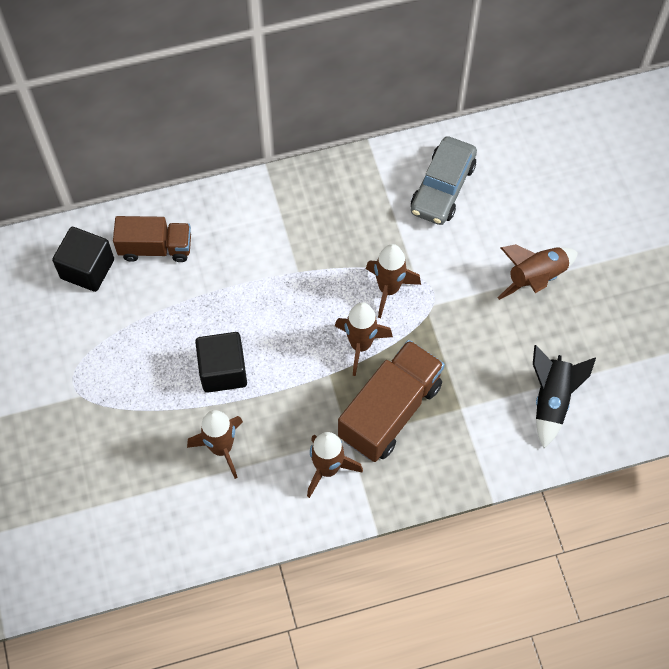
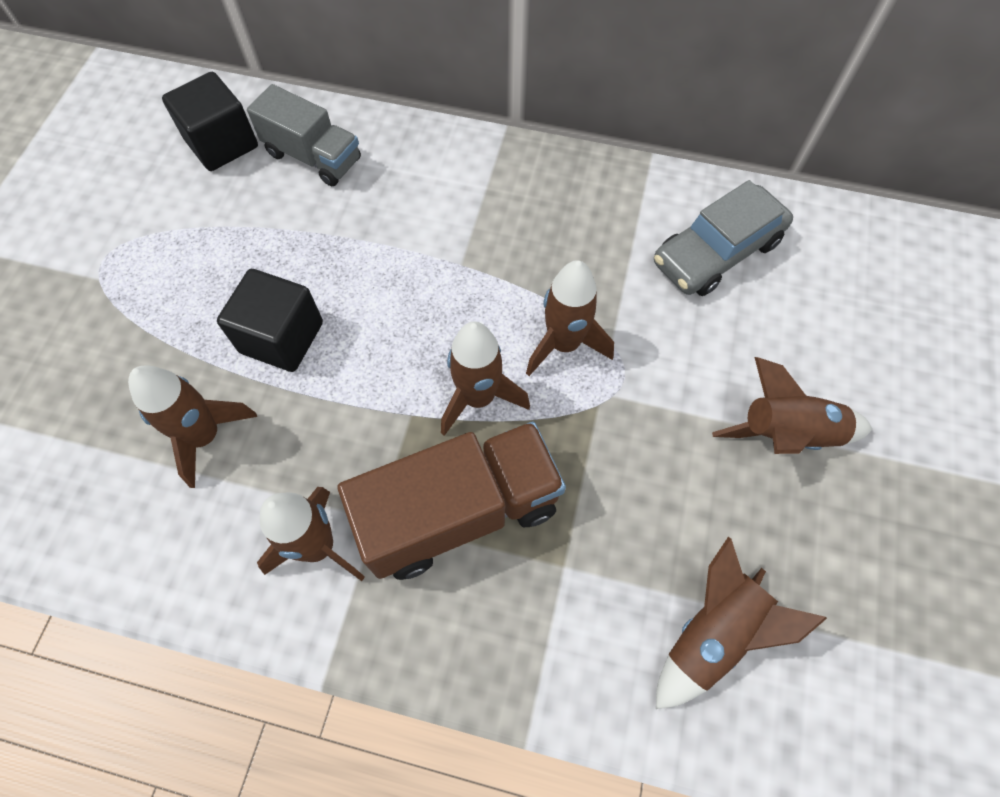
camera: 30 degrees right, 0 degrees up
brown truck [113,216,191,262] -> grey truck [247,84,361,186]
black rocket [533,345,596,448] -> brown rocket [656,537,827,709]

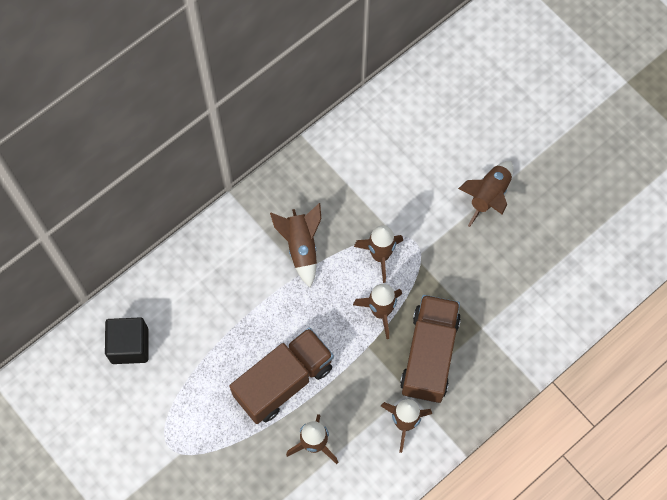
camera: 55 degrees left, 5 degrees up
black cube [217,269,323,372] -> brown truck [229,327,334,424]
grey truck [247,84,361,186] -> none
grey car [654,180,793,296] -> none
brown rocket [656,537,827,709] -> brown rocket moved to [270,203,321,287]

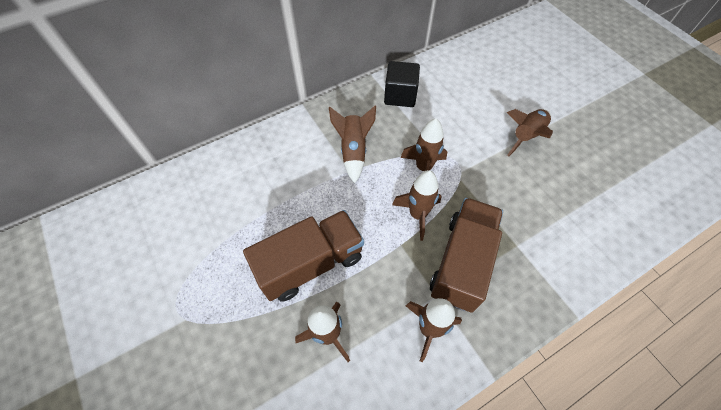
camera: 10 degrees right, 10 degrees down
black cube [105,317,149,364] -> black cube moved to [384,61,420,107]

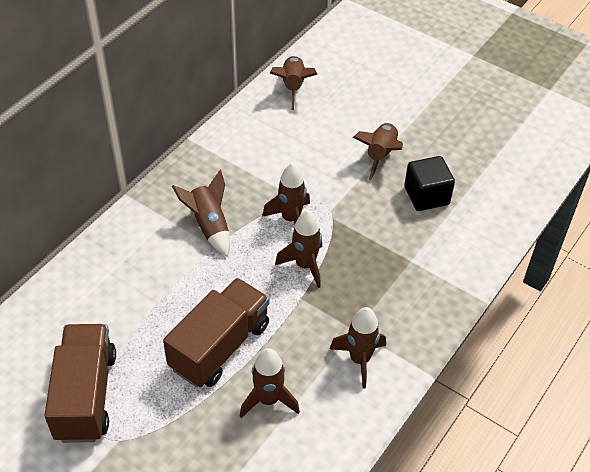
camera: 25 degrees left, 10 degrees down
black cube [384,61,420,107] -> black cube moved to [404,156,455,211]
brown truck [430,198,503,313] -> brown truck moved to [44,324,116,443]
none -> brown rocket [270,56,318,110]

